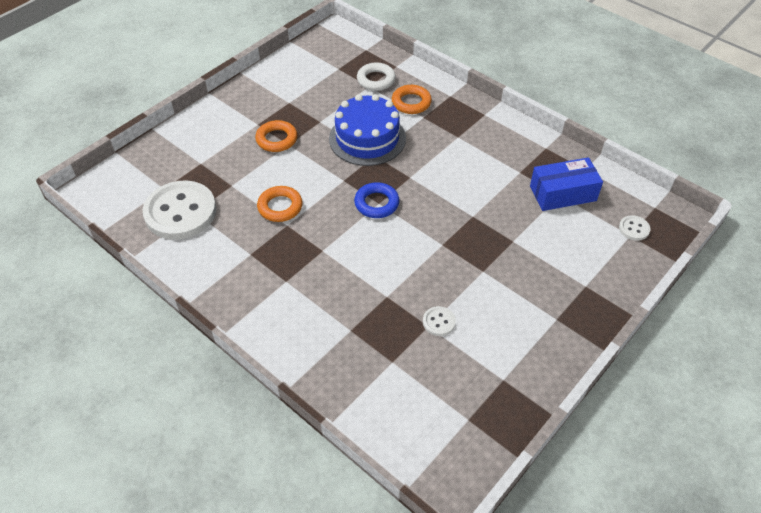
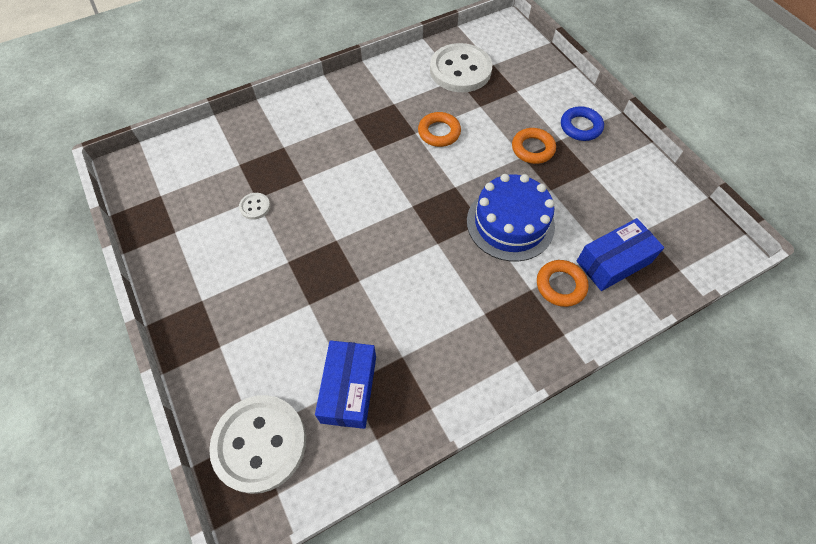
camera: 110 degrees right, 10 degrees up
blue ring [354,182,399,218] -> blue ring moved to [561,106,604,141]
white ring [357,62,396,91] -> blue box [577,218,664,291]
white button [619,215,651,241] -> white button [209,395,306,494], size x2.41

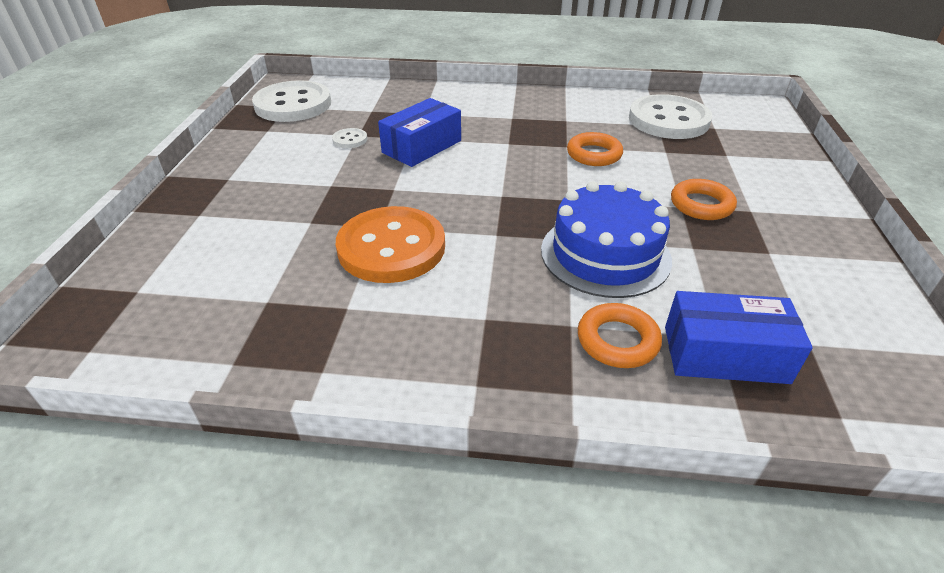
camera: 35 degrees right, 20 degrees down
white button [209,395,306,494] -> white button moved to [252,80,331,122]
blue box [315,340,376,429] -> blue box moved to [378,98,461,167]
blue ring [561,106,604,141] -> none
none -> orange button [336,206,445,283]

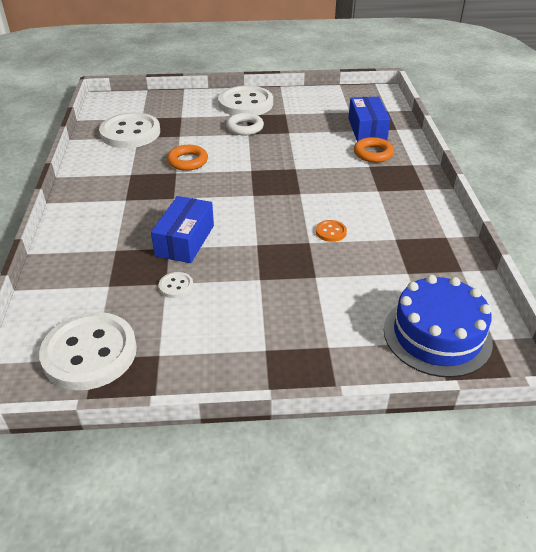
camera: 100 degrees left, 0 degrees up
orange button [336,206,445,283] -> orange button [316,220,347,242], size x0.41
blue box [378,98,461,167] -> blue box turned 75 degrees clockwise [151,196,214,263]
blue cake [541,181,672,298] -> blue cake moved to [384,275,493,378]
orange ring [671,179,737,220] -> white ring [226,113,264,135]
none -> white button [218,86,273,115]

